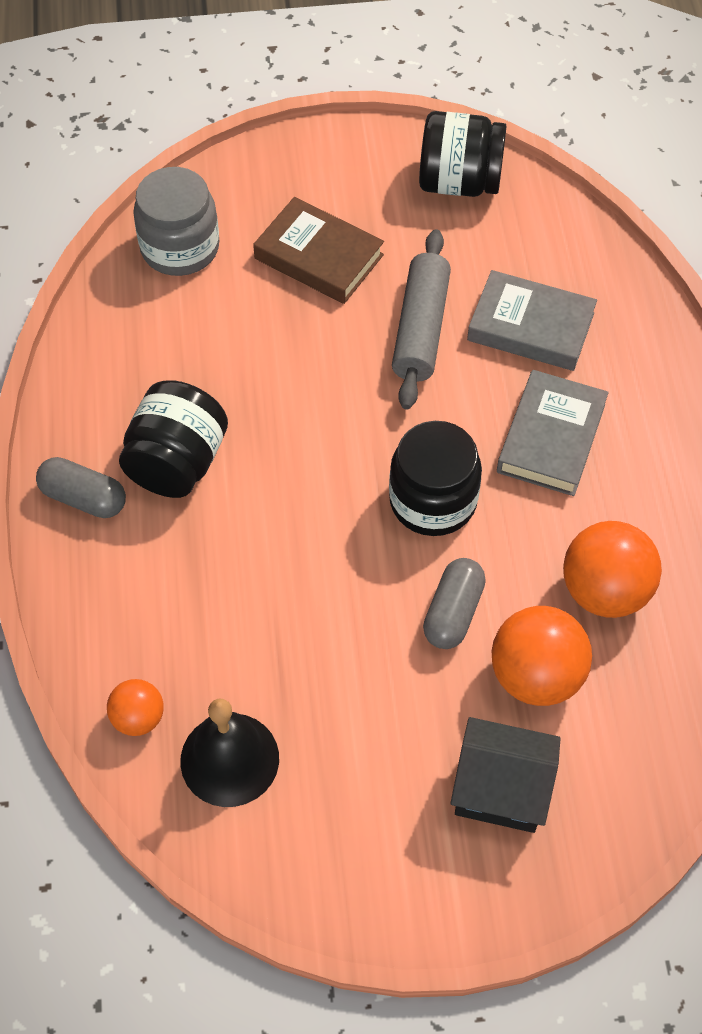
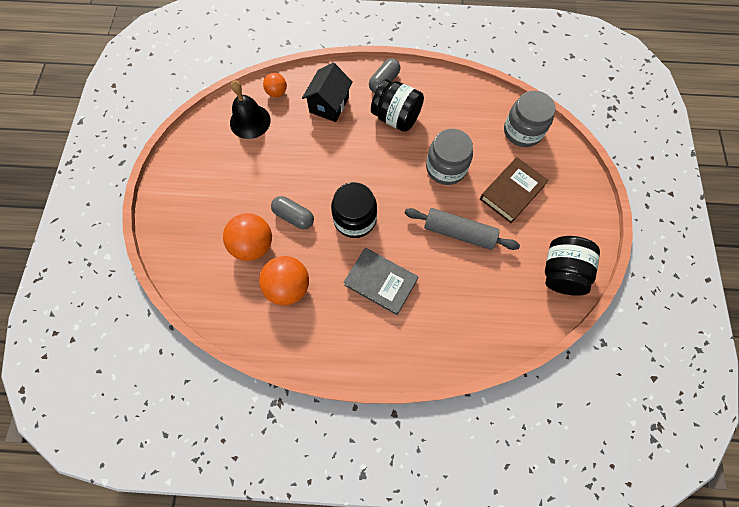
camera: 100 degrees right, 10 degrees up
black house [451,717,561,833] -> black house moved to [302,63,353,122]
grey book [467,270,597,371] -> none
none -> grey jar [426,129,473,185]

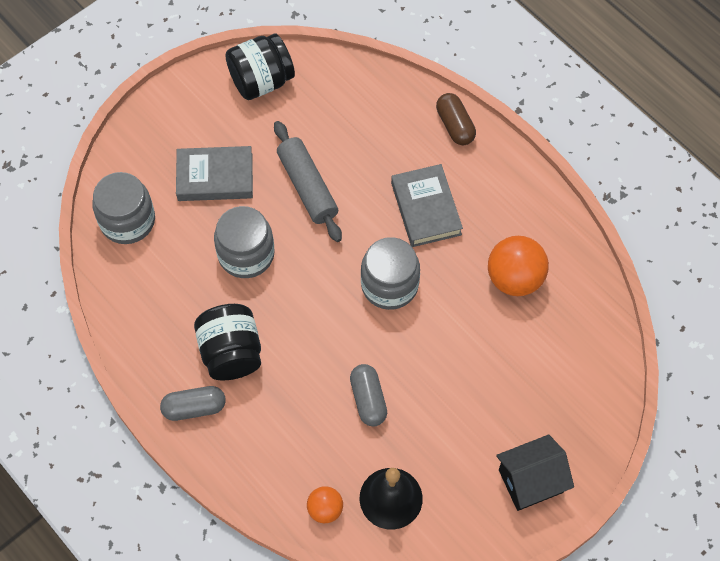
camera: 135 degrees left, 5 degrees down
orange ball [223,213,272,261] -> none
grey capsule [271,196,314,229] -> grey capsule moved to [350,364,387,426]
black house [302,63,353,122] -> black house moved to [496,435,574,511]
black jar [331,182,377,238] -> grey jar [361,237,420,310]
brown book [480,157,549,223] -> grey book [176,146,253,201]
none -> brown capsule [436,93,476,145]

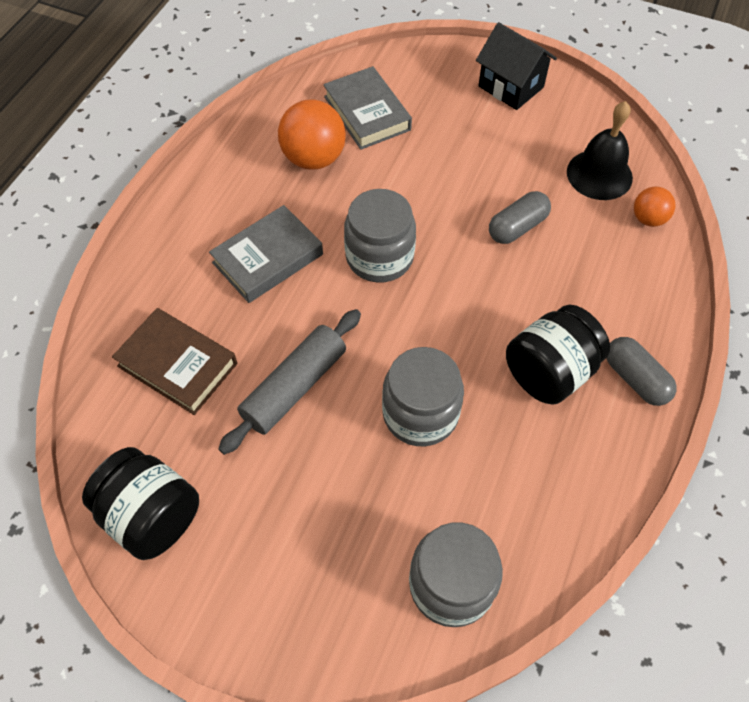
camera: 115 degrees left, 5 degrees down
grey book [176,146,253,201] -> grey book moved to [323,66,412,150]
brown capsule [436,93,476,145] -> none
none -> brown book [112,308,237,415]

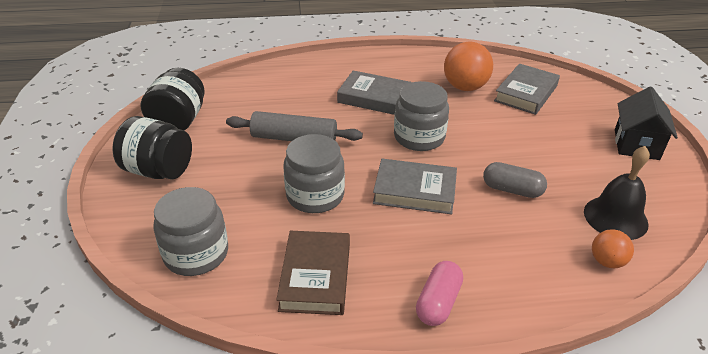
camera: 60 degrees right, 20 degrees down
brown book [112,308,237,415] -> brown book moved to [276,231,350,315]
black jar [506,305,610,405] -> black jar moved to [112,116,192,179]
grey capsule [607,337,677,406] -> pink capsule [416,261,463,326]
none -> grey book [373,159,457,214]

